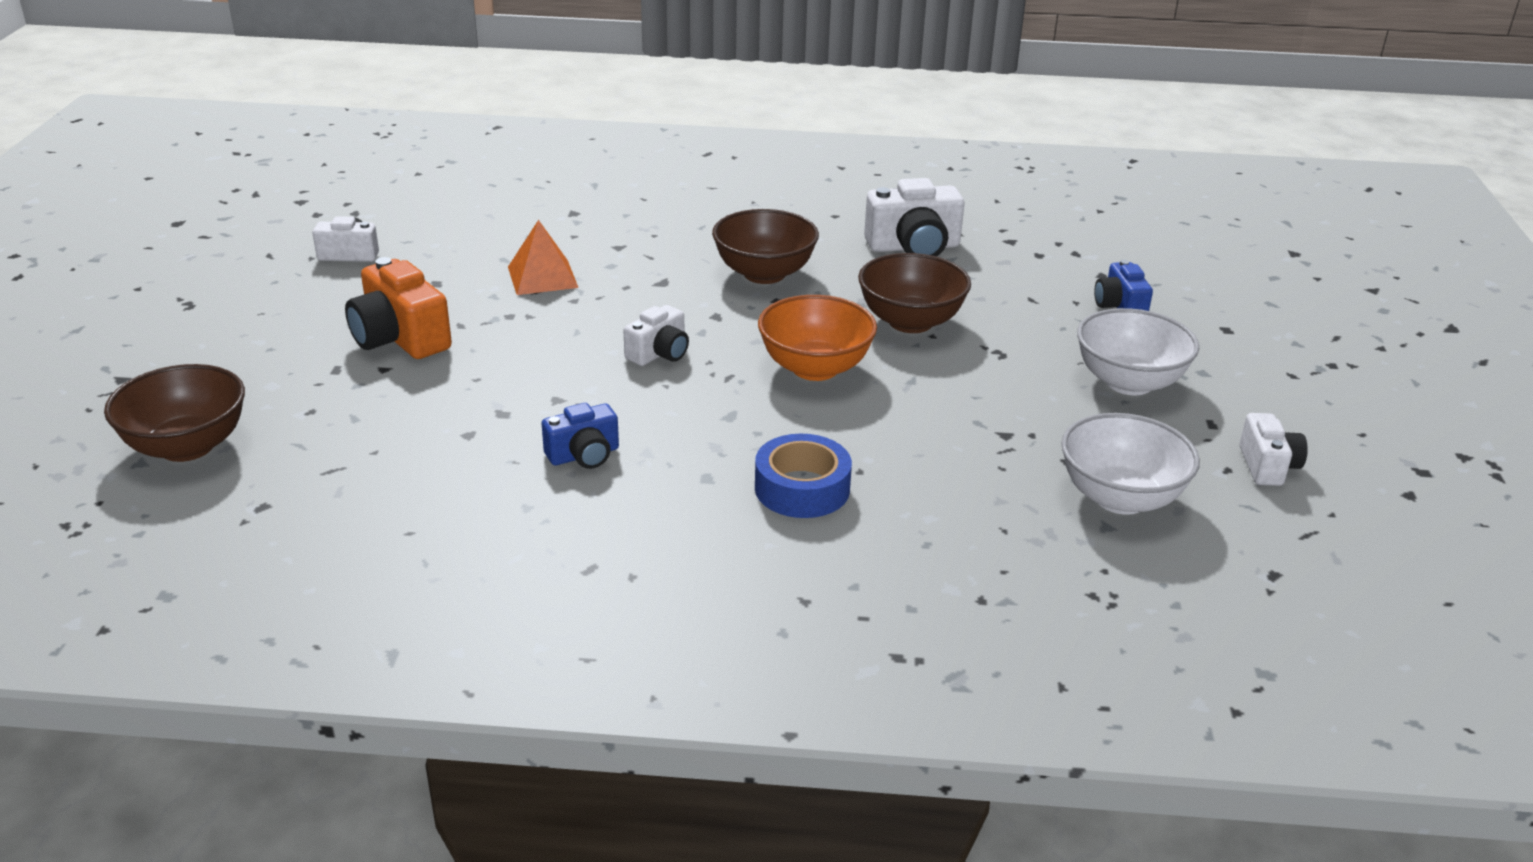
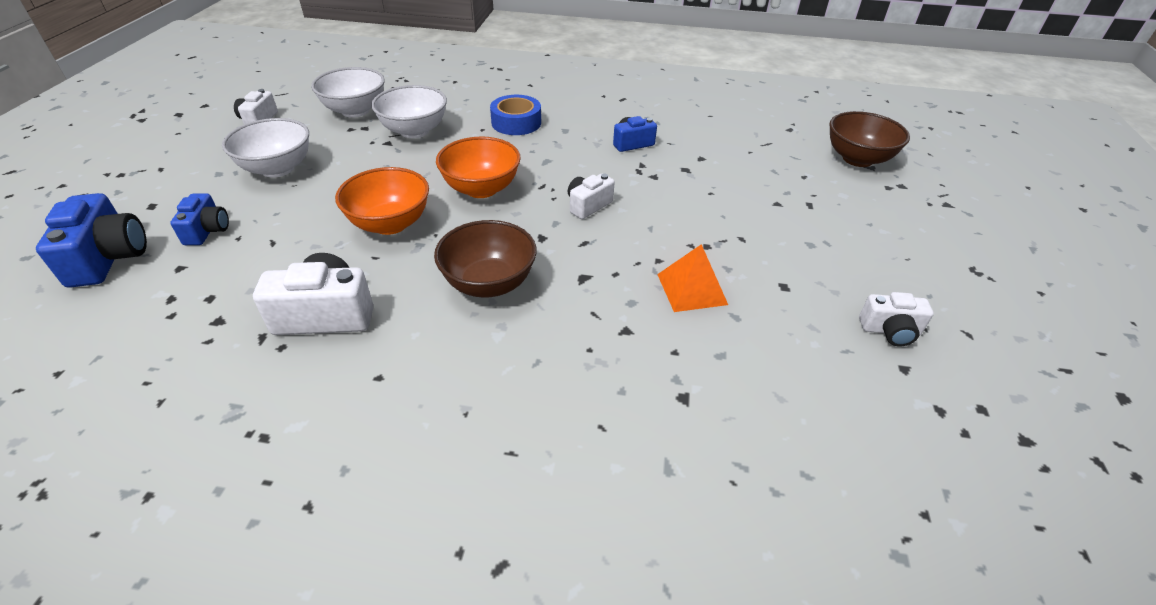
camera: 175 degrees left, 10 degrees up
orange camera [345,257,452,359] -> none
brown bowl [858,253,971,333] -> orange bowl [335,167,429,235]
none -> blue camera [36,193,147,288]
none -> white bowl [371,85,447,138]

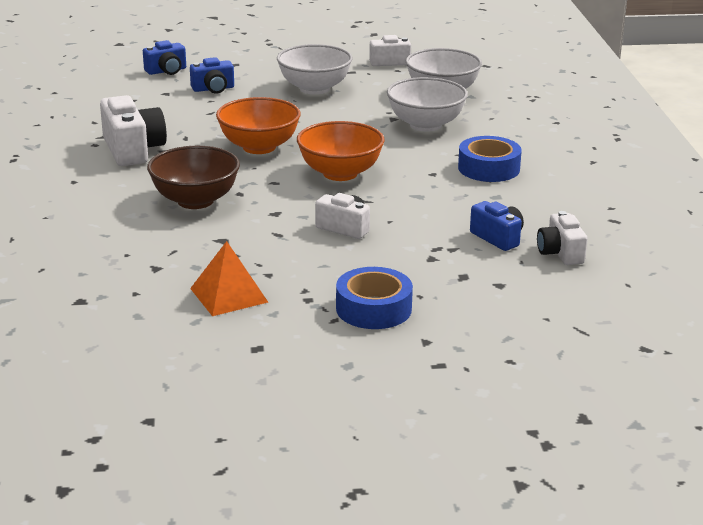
camera: 75 degrees right, 15 degrees down
blue camera [36,193,147,288] -> blue camera [143,40,186,75], size x0.61
brown bowl [829,111,910,167] -> none
white camera [859,292,934,346] -> white camera moved to [537,211,587,265]
none -> blue tape [336,267,413,329]

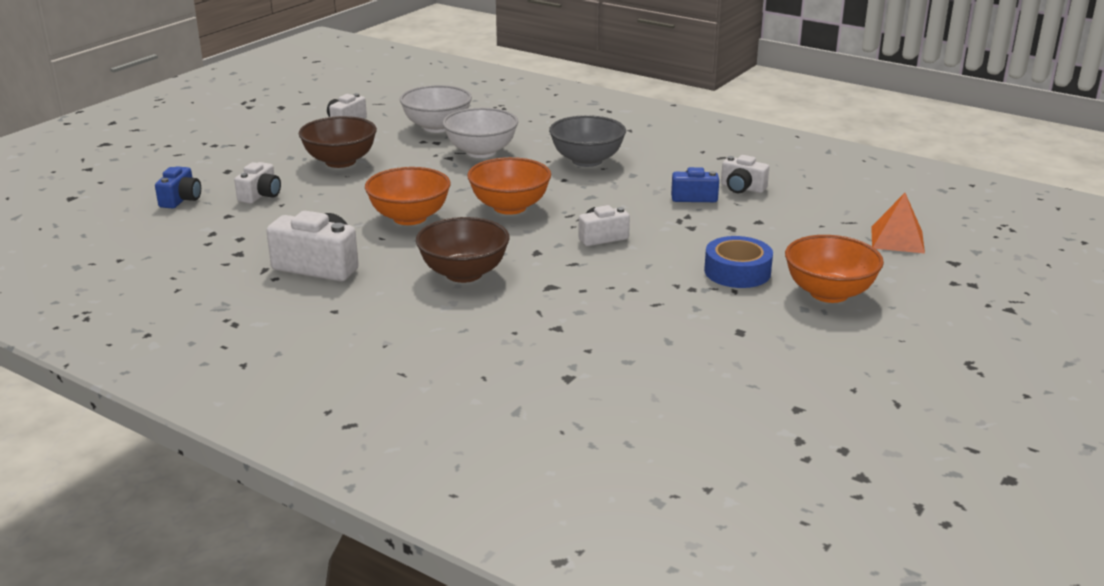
camera: 50 degrees left, 0 degrees up
blue camera [190,57,234,93] -> white camera [234,162,281,204]
orange pyramid [190,241,268,316] -> orange pyramid moved to [871,193,925,253]
white bowl [277,44,352,94] -> brown bowl [299,116,377,168]
blue tape [458,136,522,182] -> grey bowl [549,115,626,167]
none -> orange bowl [785,235,884,303]

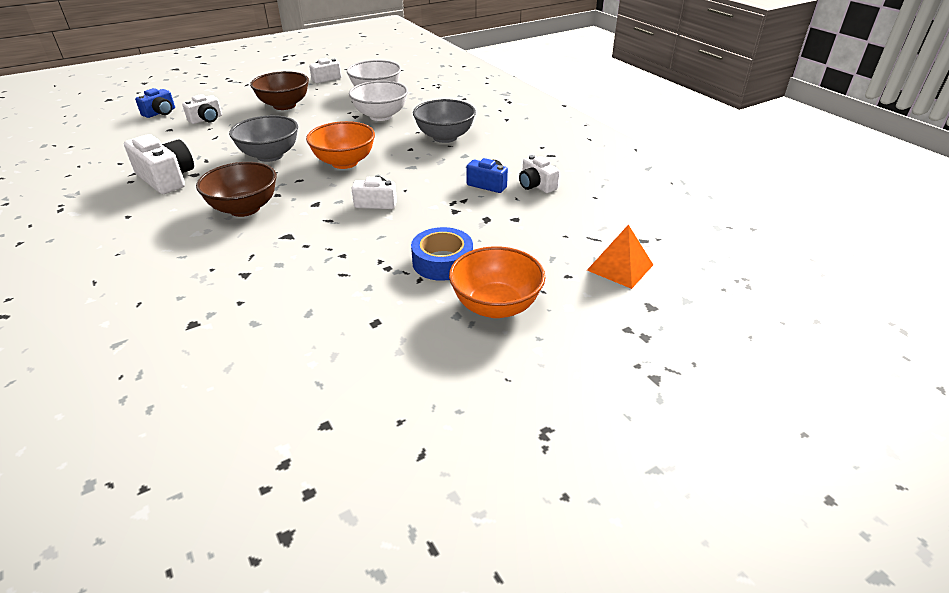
camera: 25 degrees right, 10 degrees up
orange bowl [365,167,451,225] -> grey bowl [229,115,298,162]

